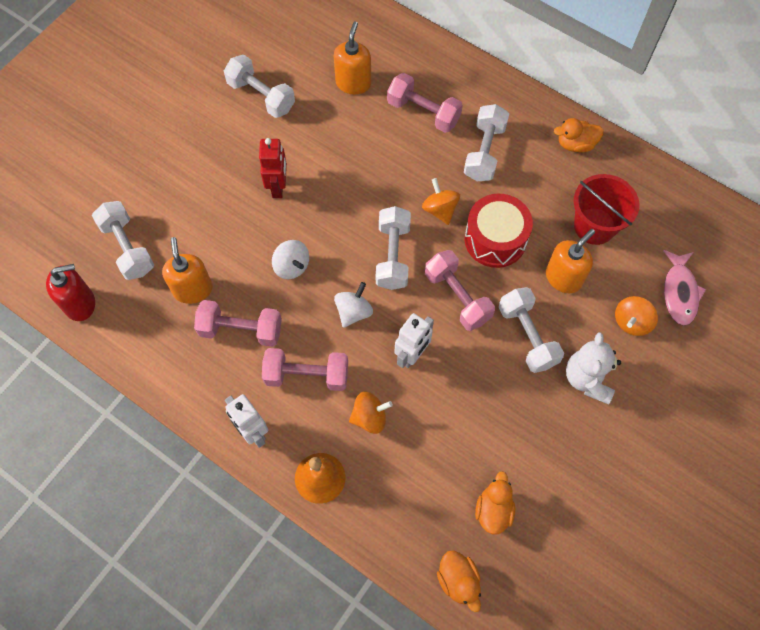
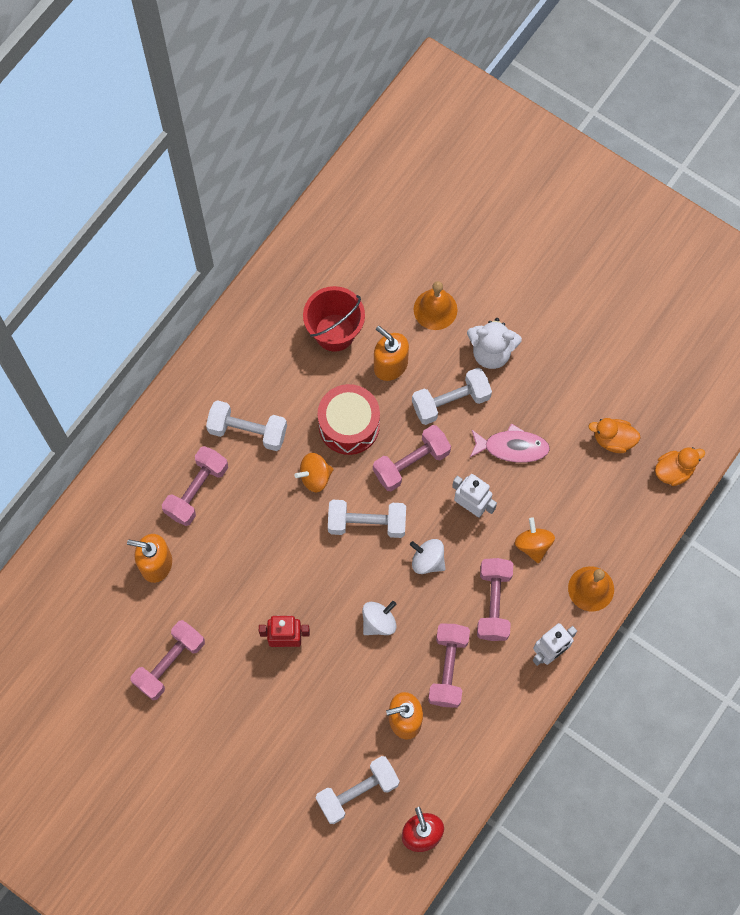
camera: 90 degrees left, 5 degrees up
white dumbbell [224,55,295,118] -> pink dumbbell [130,620,205,700]
orange duck [554,118,604,153] -> none
orange spinning top [615,296,658,336] -> orange bell [414,281,457,330]
pink fish [663,250,706,326] -> pink fish moved to [470,423,550,463]

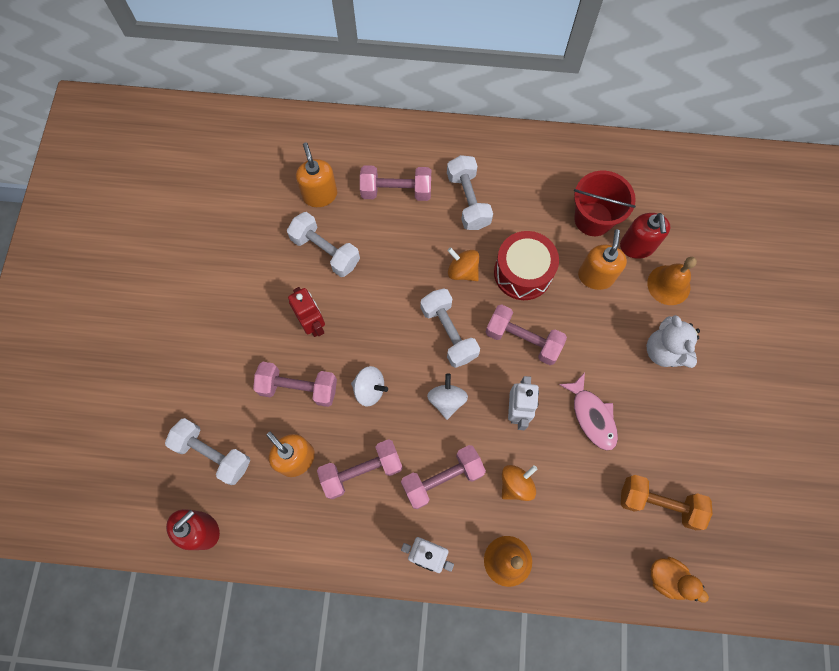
camera: 60 degrees right, 0 degrees up
pink dumbbell [130,620,205,700] -> pink dumbbell moved to [253,362,337,407]
white dumbbell [412,368,492,425] -> white dumbbell moved to [287,212,360,277]
orange duck [589,418,640,453] -> orange dumbbell [621,475,712,530]
none -> red soap dispenser [620,213,670,259]

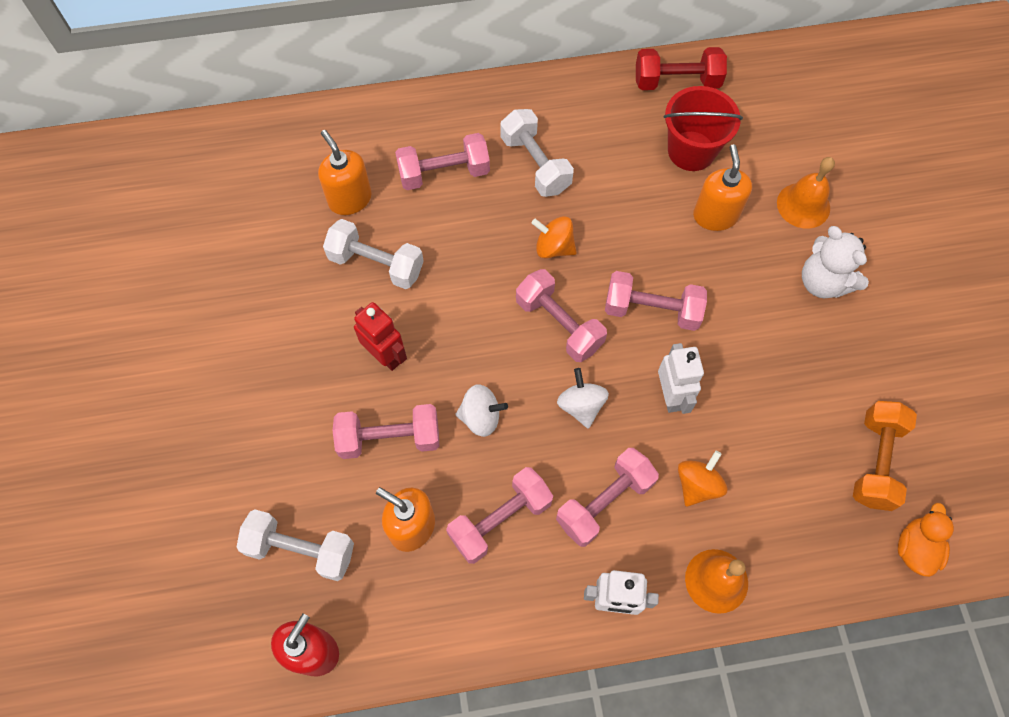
camera: 15 degrees left, 5 degrees down
white dumbbell [421,289,480,368] -> pink dumbbell [516,269,607,362]
red drum [494,231,559,300] -> none
pink fish [559,372,618,451] -> none
red soap dispenser [620,213,670,259] -> none
orange dumbbell [621,475,712,530] -> orange dumbbell turned 75 degrees counterclockwise [853,401,917,511]
orange duck [651,557,709,603] -> orange duck turned 90 degrees counterclockwise [898,503,954,577]
none -> red dumbbell [636,47,727,90]

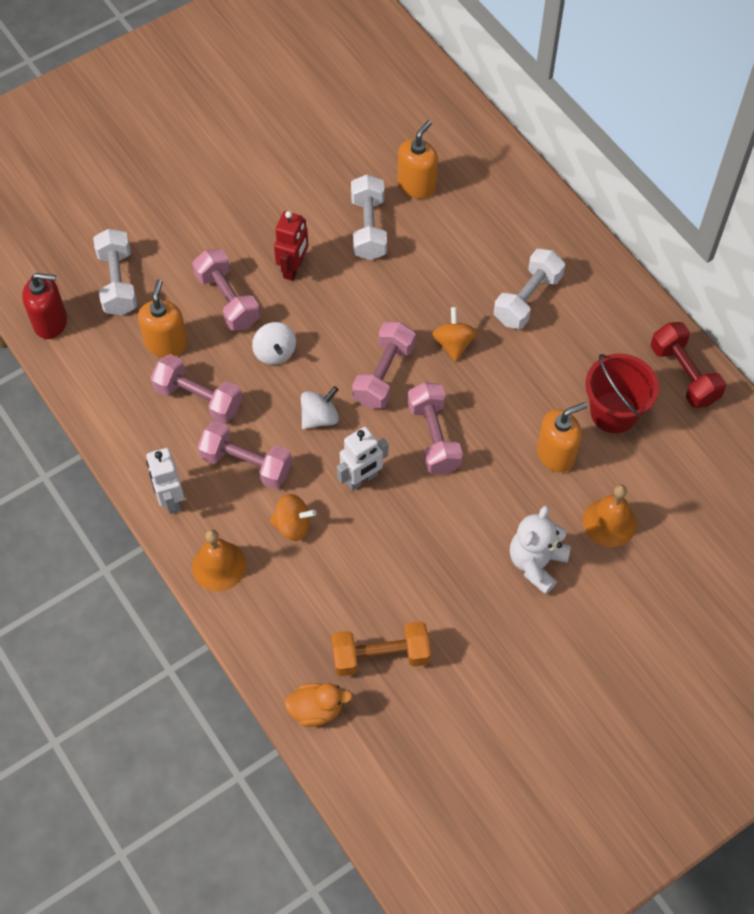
camera: 65 degrees right, 5 degrees down
pink dumbbell [395,133,490,190] -> none

